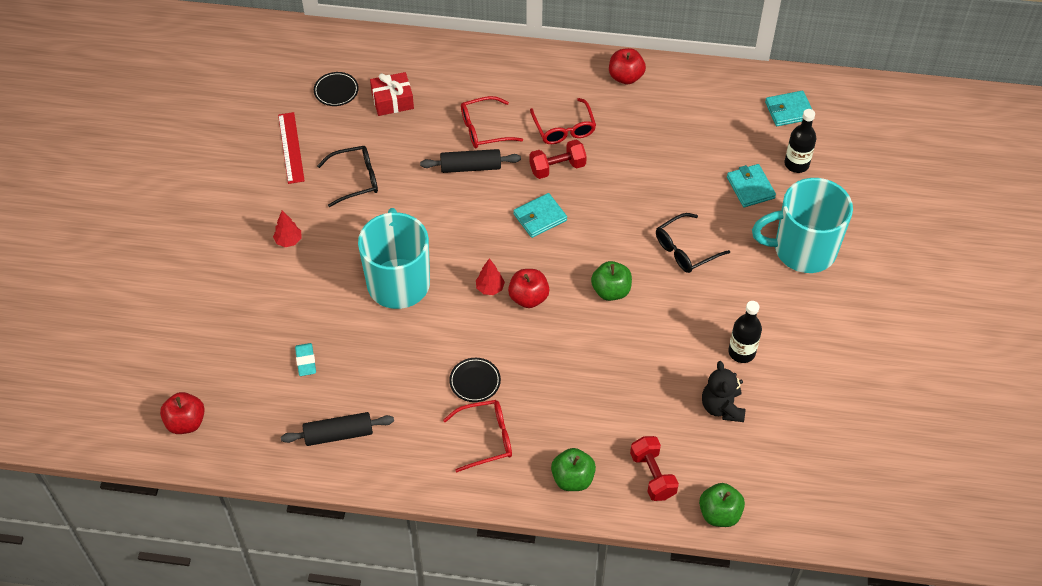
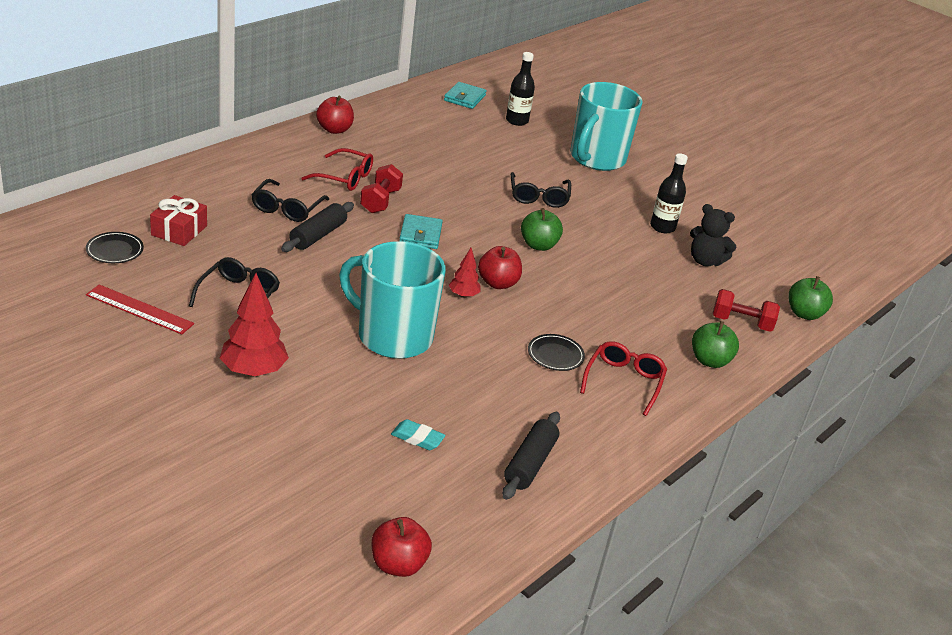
camera: 60 degrees left, 20 degrees down
red tree [273,211,301,247] -> red tree [220,273,289,377], size x1.83
red glasses [461,96,523,149] -> black glasses [251,179,329,222]
turquoise wallet [727,164,776,207] -> none

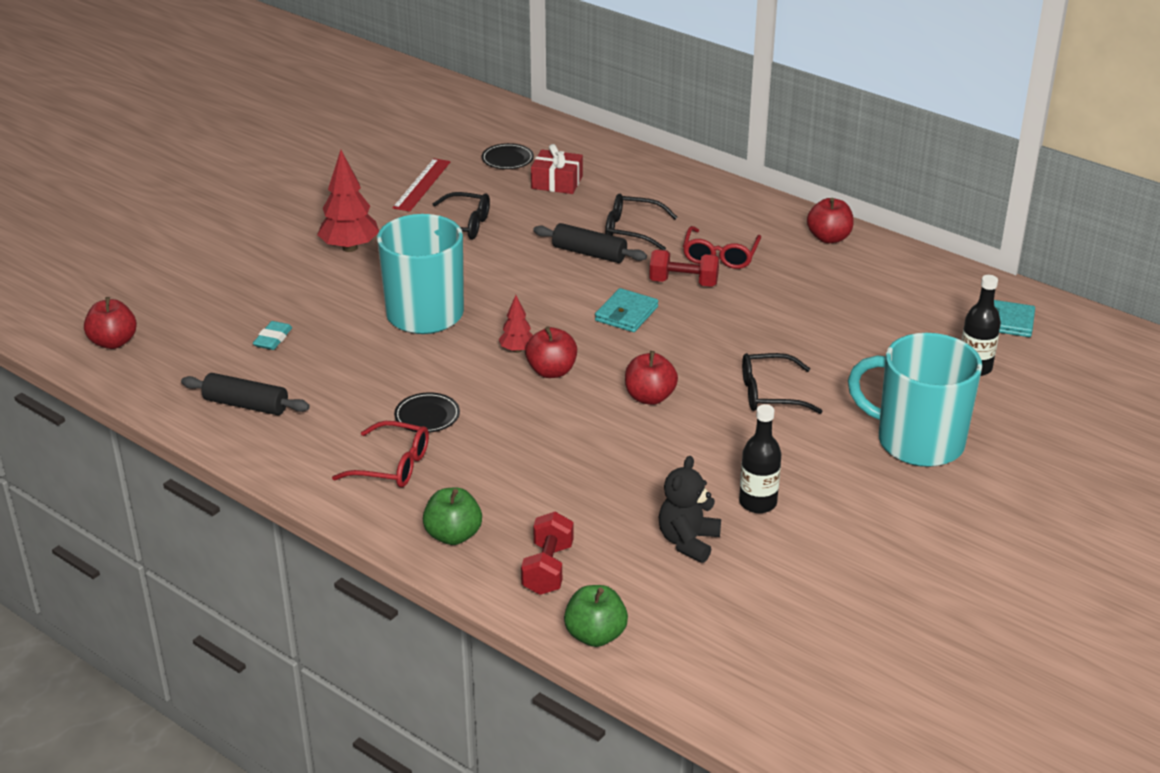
camera: 90 degrees right, 0 degrees up
turquoise wallet [399,214,443,249] -> turquoise wallet turned 60 degrees counterclockwise [595,288,658,332]
green apple [521,208,563,251] -> red apple [625,351,678,405]

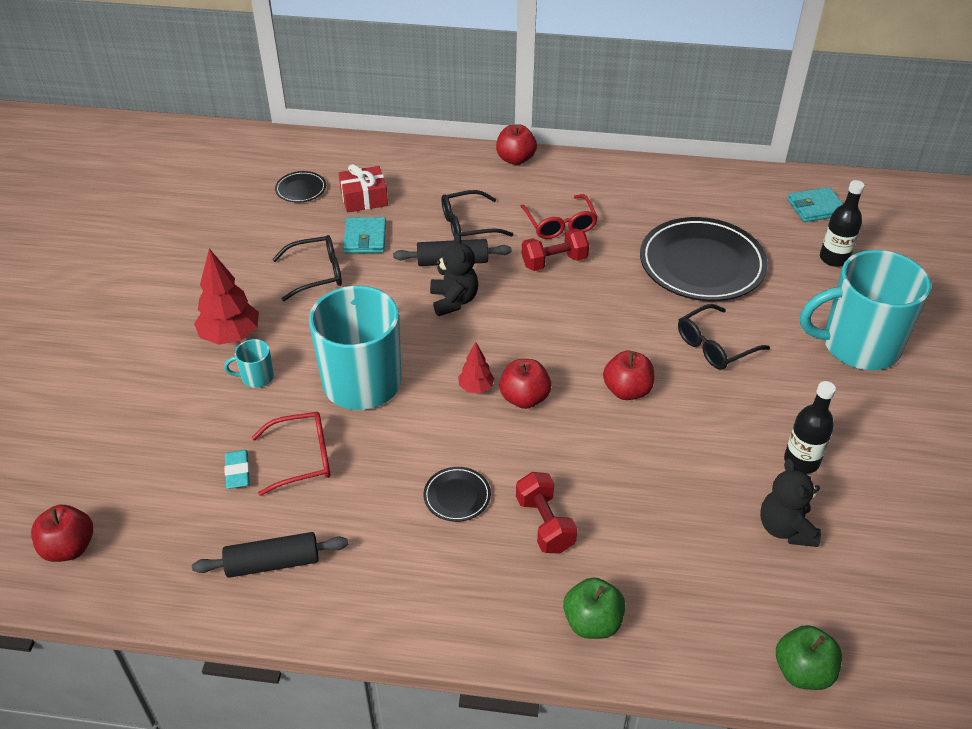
camera: 30 degrees left, 10 degrees up
red glasses [332,421,429,487] -> red glasses moved to [252,412,330,496]
red ruler [392,158,451,212] -> none
red dumbbell [521,512,574,595] -> red dumbbell moved to [516,472,577,554]
turquoise wallet [595,288,658,332] -> turquoise wallet moved to [343,217,386,253]
red apple [807,198,854,243] -> red apple moved to [496,124,537,165]
none -> turquoise mug [224,339,274,388]
none -> black teddy bear [430,233,478,316]
none -> black plate [640,217,768,301]

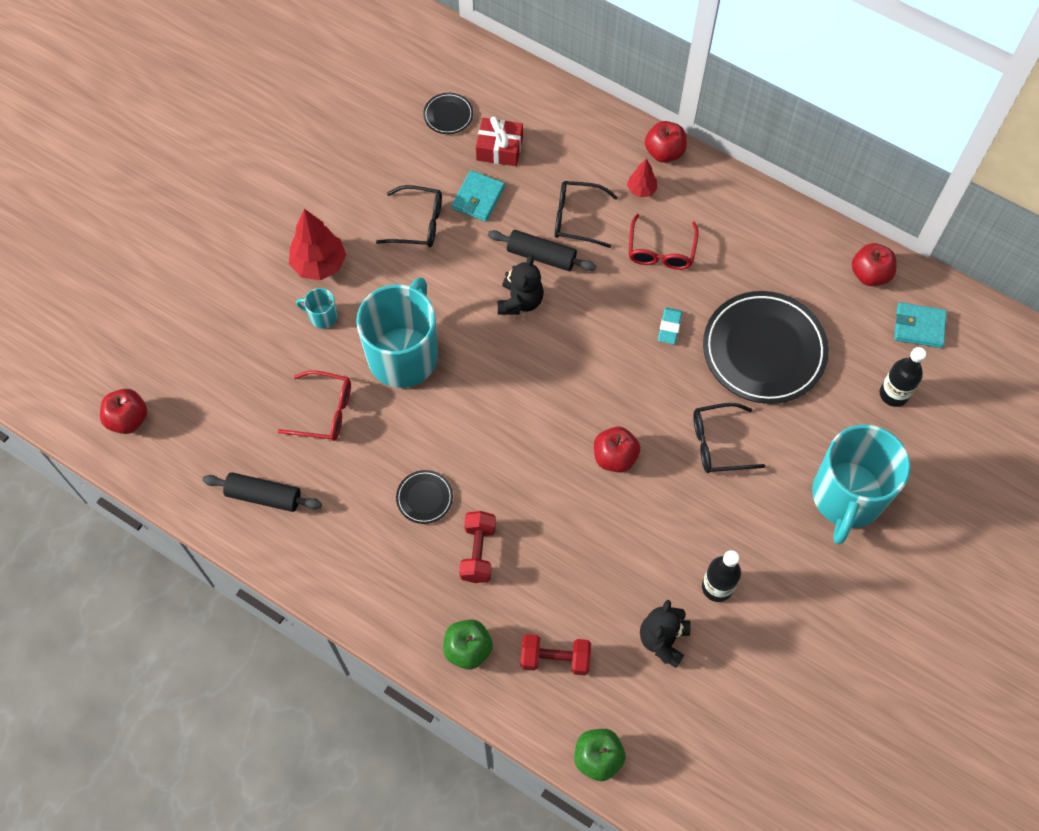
camera: 25 degrees right, 20 degrees up
turquoise eraser [224,450,250,489] -> turquoise eraser moved to [658,307,682,344]
red tree [458,342,495,393] -> red tree moved to [627,158,657,198]
red apple [499,359,551,409] -> red apple moved to [852,243,896,286]
red dumbbell [522,229,589,271] -> red dumbbell moved to [521,634,591,675]
turquoise mug [800,250,931,370] -> turquoise mug turned 90 degrees counterclockwise [812,424,911,544]

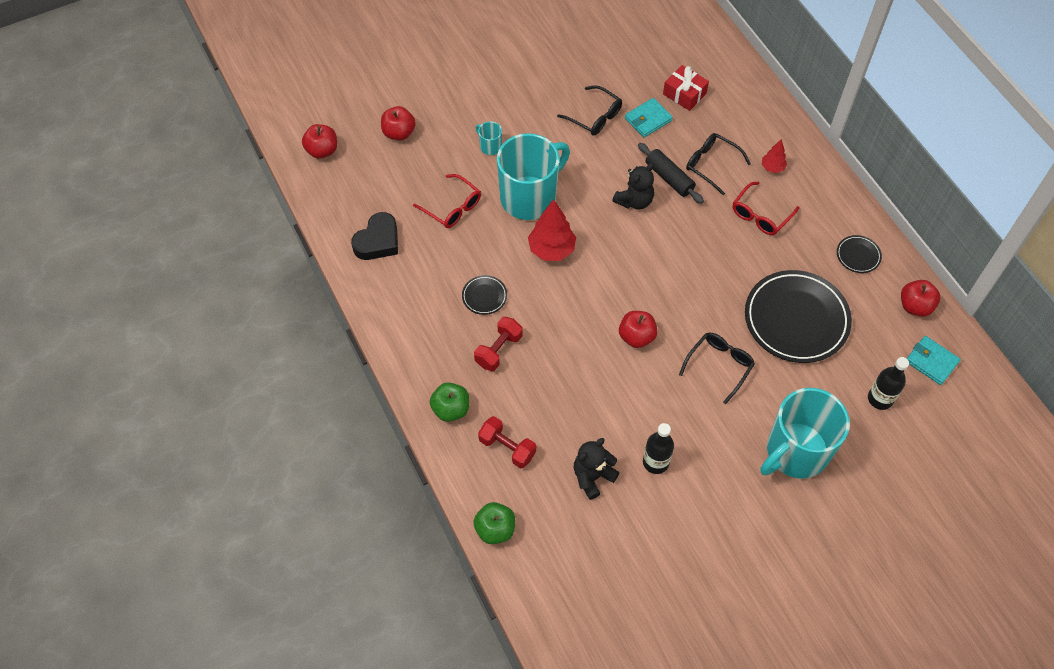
camera: 30 degrees right, 5 degrees down
black rolling pin [202,472,322,512] -> black heart [351,212,398,260]
red tree [289,209,346,280] -> red tree moved to [528,199,576,261]
black plate [423,93,473,134] -> black plate moved to [837,235,882,273]
red apple [645,121,687,163] -> red apple moved to [381,106,416,140]
turquoise eraser [658,307,682,344] -> none
black glasses [693,403,765,473] -> black glasses turned 105 degrees clockwise [679,333,755,404]

